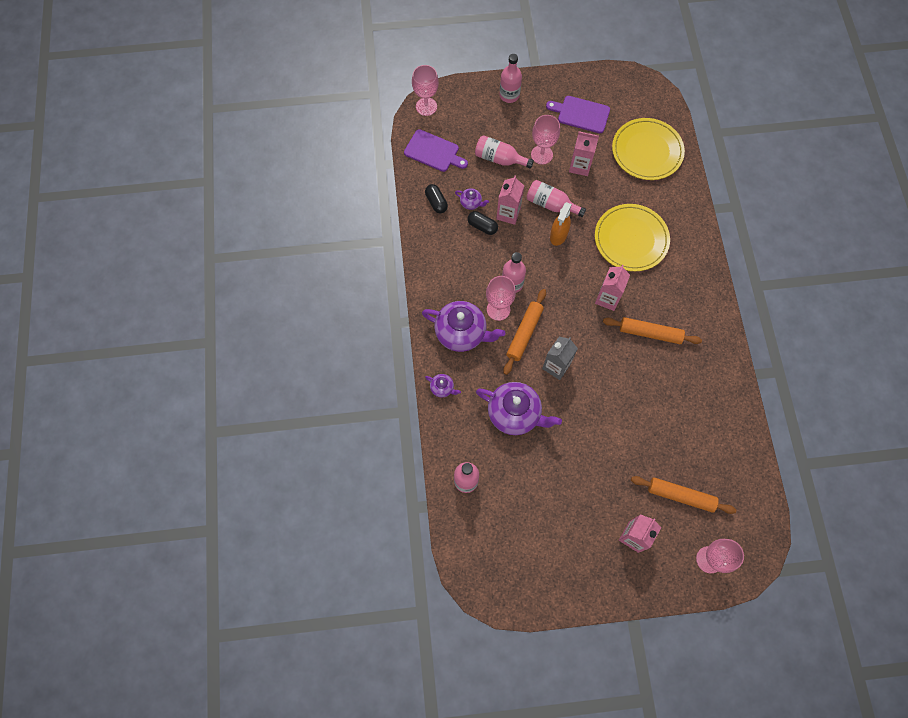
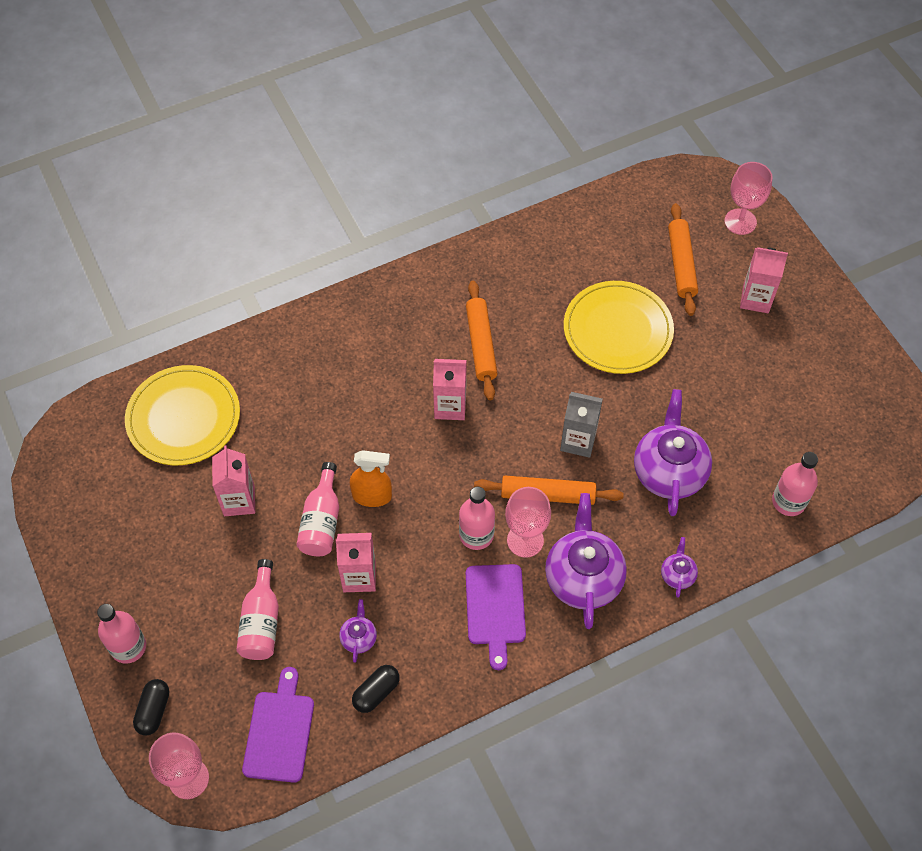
camera: 110 degrees left, 10 degrees down
black capsule [468,211,498,235] -> black capsule moved to [133,679,169,736]
pink goblet [531,115,560,165] -> none
purple cutting board [546,96,610,133] -> purple cutting board moved to [466,564,526,670]
yellow plate [595,204,670,271] -> yellow plate moved to [564,281,674,374]

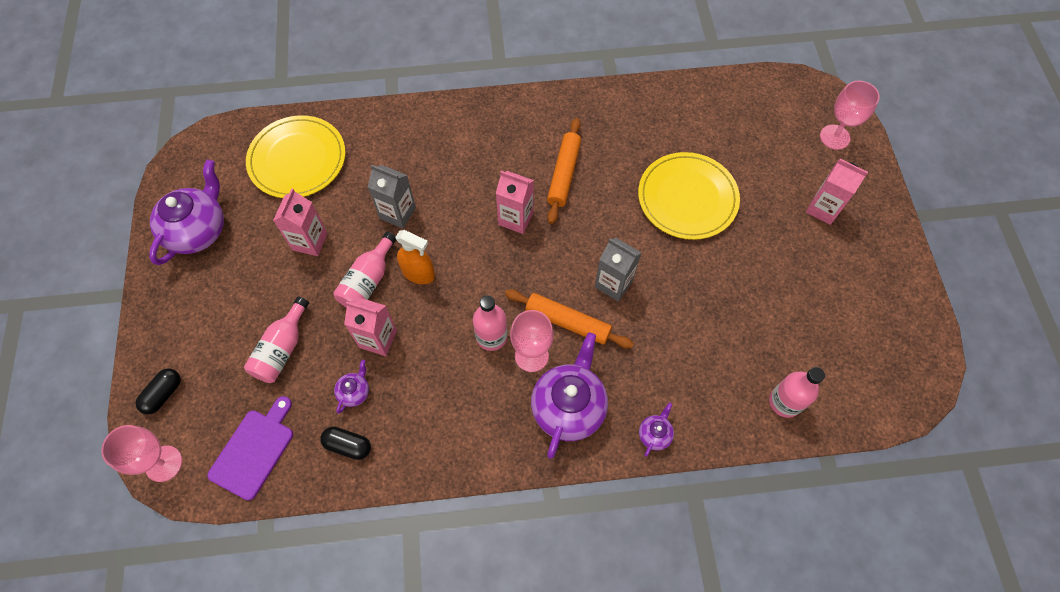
camera: 20 degrees right, 5 degrees up
pink bottle [97,604,146,664] -> none
black capsule [352,665,400,713] -> black capsule turned 45 degrees clockwise [320,427,371,460]
purple cutting board [466,564,526,670] -> none
purple teapot [634,389,712,516] -> purple teapot moved to [149,159,224,265]
orange rolling pin [668,203,698,316] -> none
none -> grey carton [368,165,416,229]

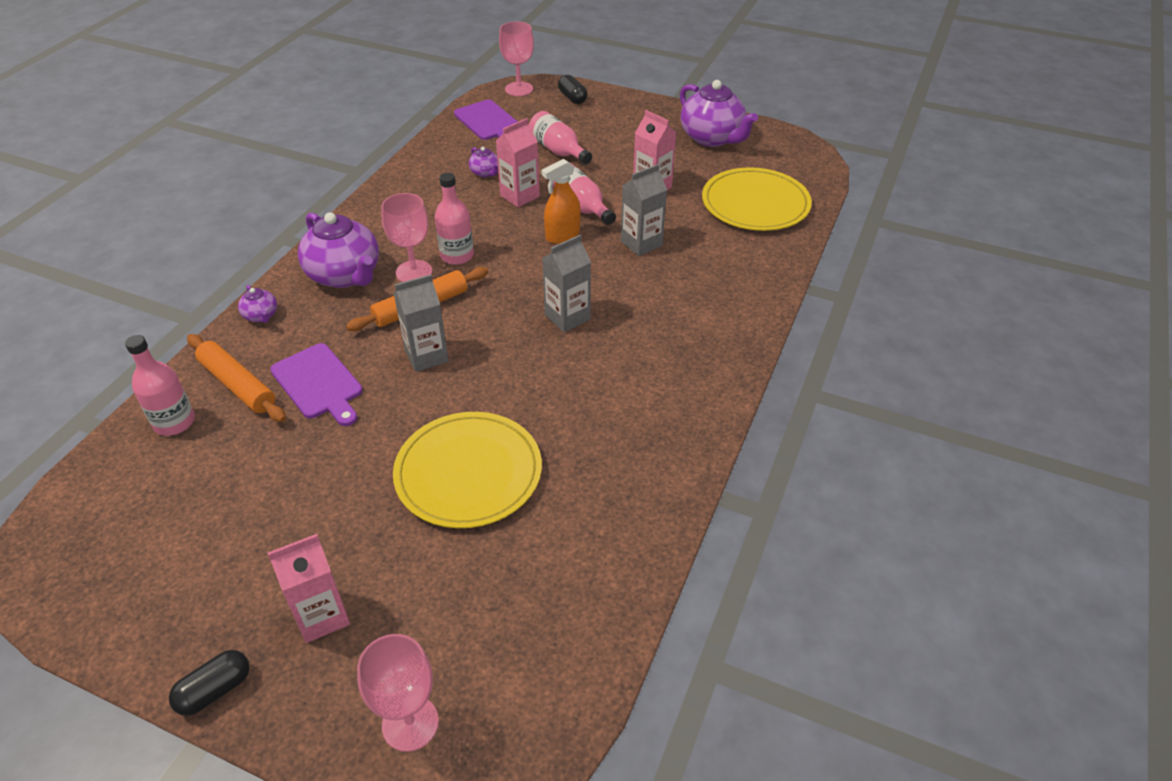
camera: 120 degrees right, 20 degrees down
black capsule [320,427,371,460] -> black capsule moved to [169,650,249,716]
pink carton [496,171,534,234] -> grey carton [542,235,591,333]
orange rolling pin [547,118,581,224] -> orange rolling pin moved to [187,334,286,422]
none -> purple cutting board [270,343,363,426]

